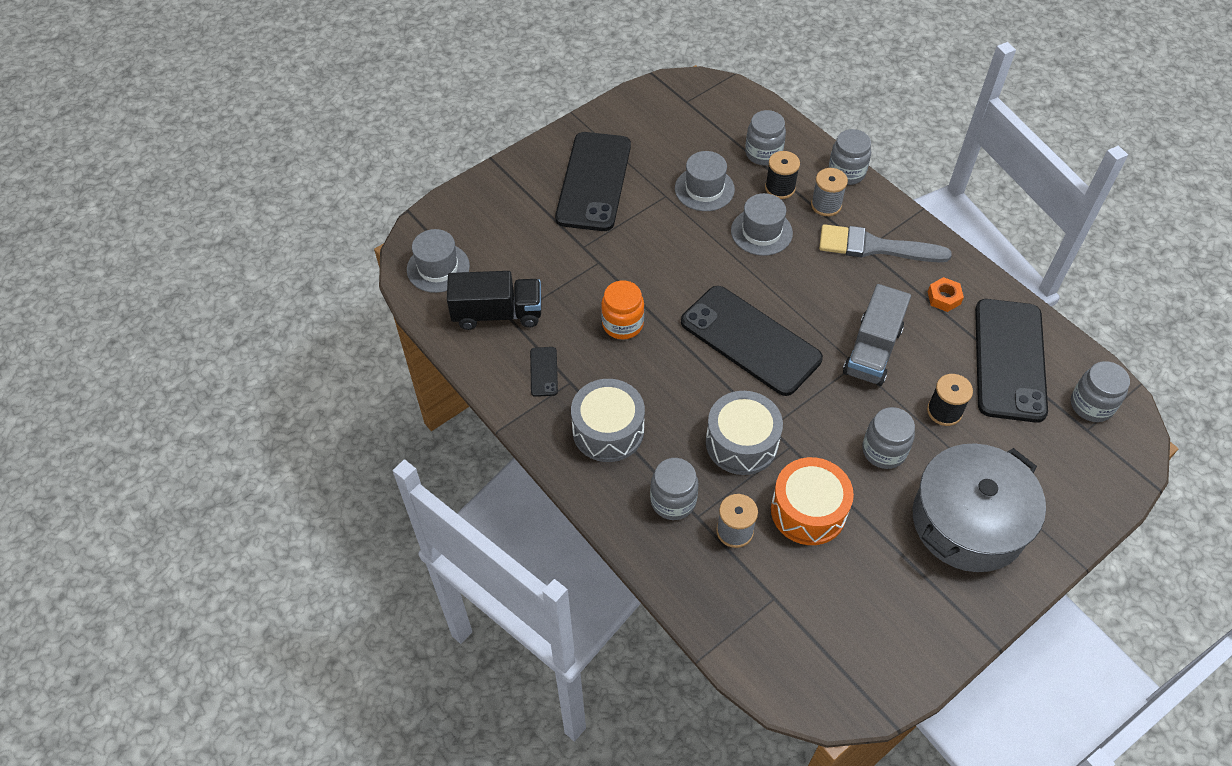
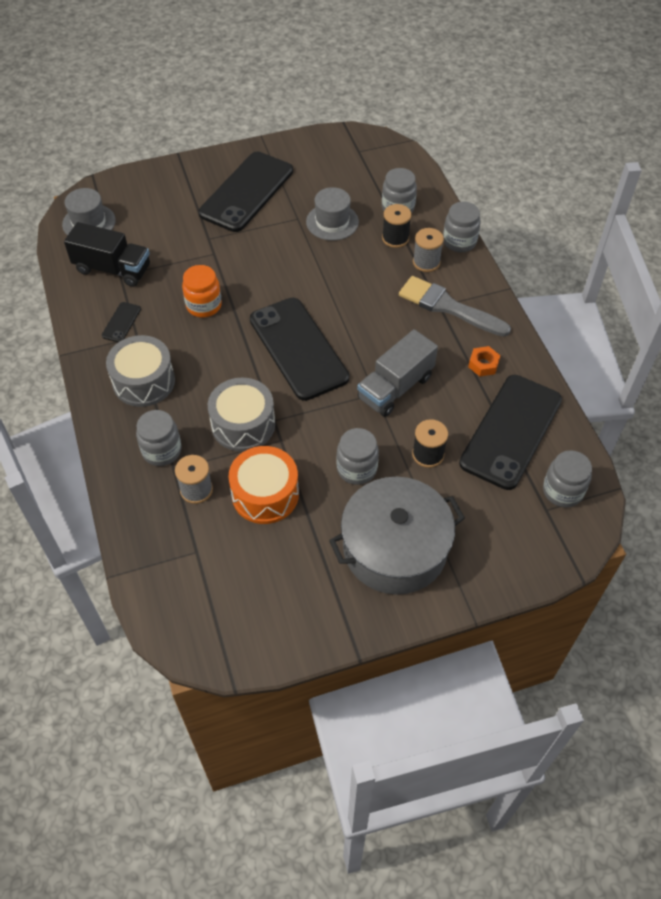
camera: 20 degrees right, 0 degrees up
grey hat [731,193,793,256] -> none

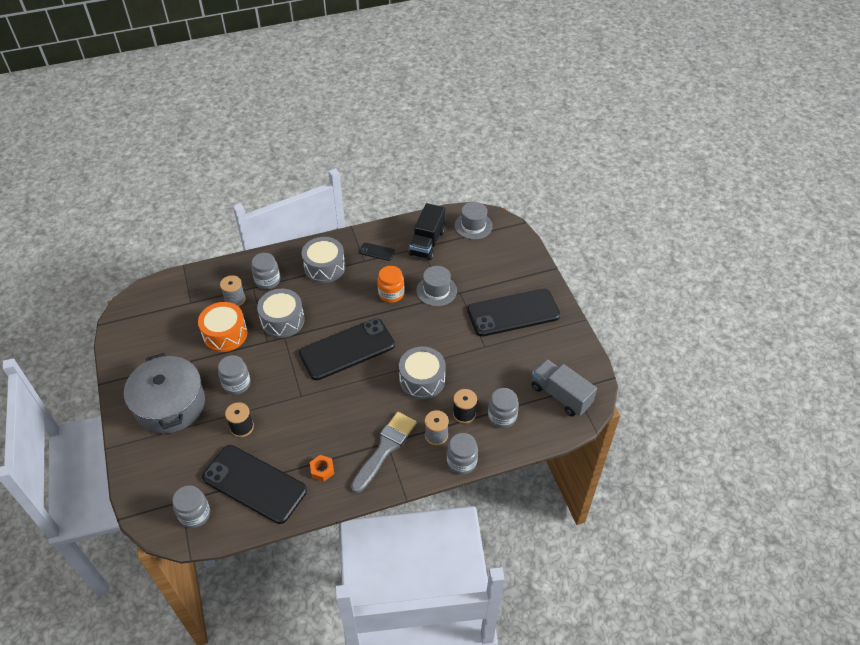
camera: 90 degrees right, 5 degrees down
black phone [198,152,293,232] -> black phone turned 45 degrees counterclockwise [467,289,560,337]
grey hat [306,187,359,241] -> grey hat moved to [416,266,457,306]
grey truck [357,329,438,417] -> grey truck moved to [532,359,597,416]
none -> grey drum [399,346,446,399]

